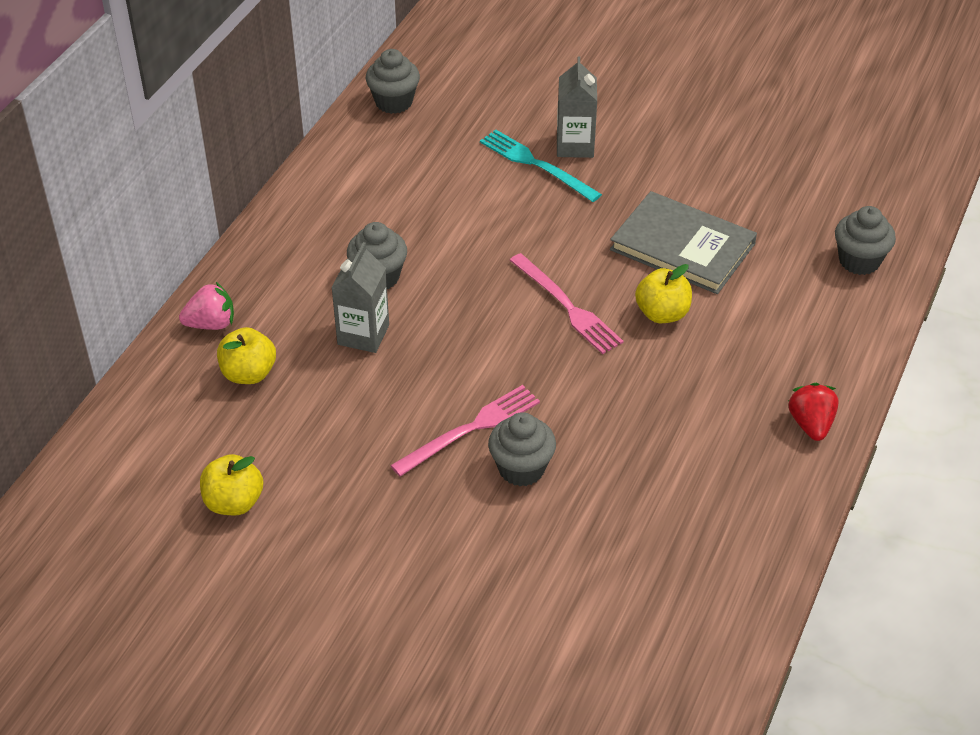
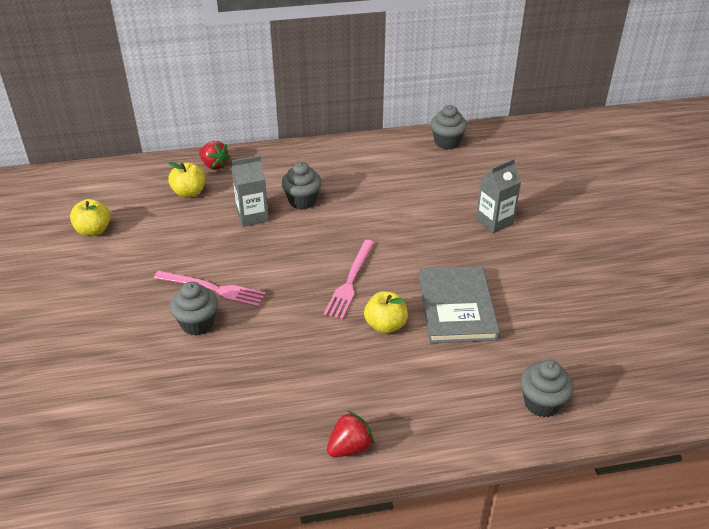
camera: 55 degrees right, 5 degrees down
pink strawberry [179,282,234,330] -> red strawberry [199,141,230,169]
turquoise fork [480,130,602,202] -> none

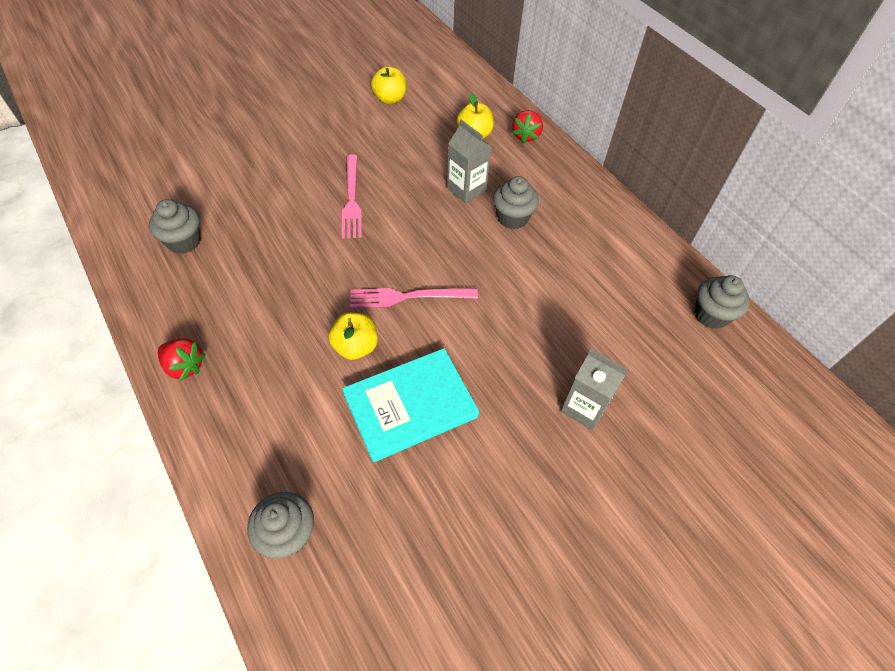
camera: 65 degrees right, 15 degrees up
grey cupcake [170,282,218,336] -> grey cupcake moved to [149,199,201,254]
grey book [419,266,500,343] -> turquoise book [342,348,479,462]

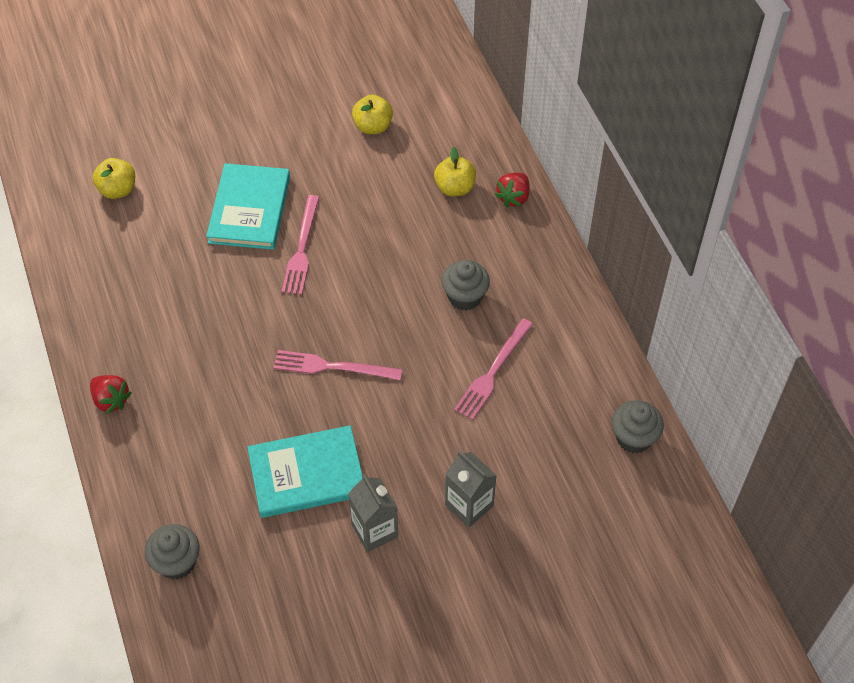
camera: 15 degrees right, 0 degrees up
grey cupcake [149,199,201,254] -> none
yellow apple [328,312,378,360] -> yellow apple moved to [93,158,135,199]
grey carton [447,119,491,204] -> grey carton moved to [348,474,398,552]
none -> turquoise book [206,163,290,250]
none -> pink fork [454,318,533,420]

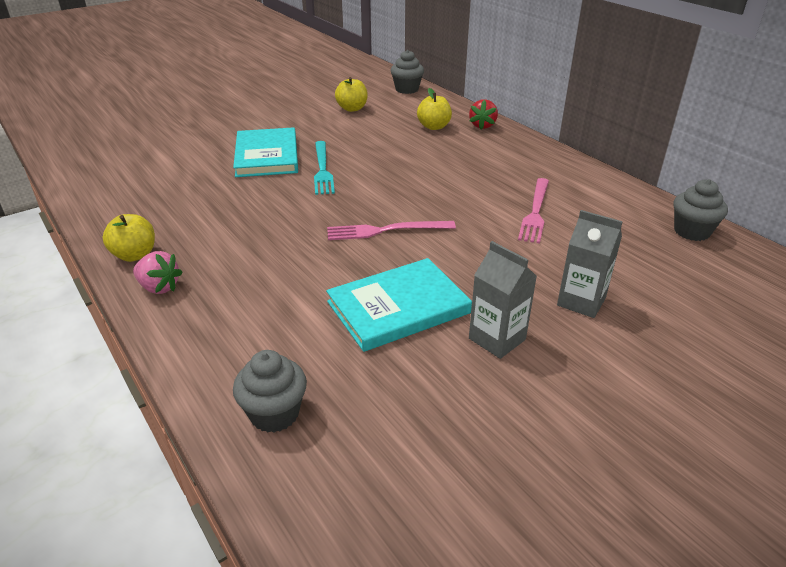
camera: 15 degrees left, 20 degrees down
red strawberry [90,375,132,414] -> pink strawberry [133,251,183,294]
yellow apple [93,158,135,199] -> yellow apple moved to [103,214,155,262]
pink fork [282,195,319,295] -> turquoise fork [314,141,335,195]
grey cupcake [441,260,490,311] -> grey cupcake moved to [391,50,424,94]

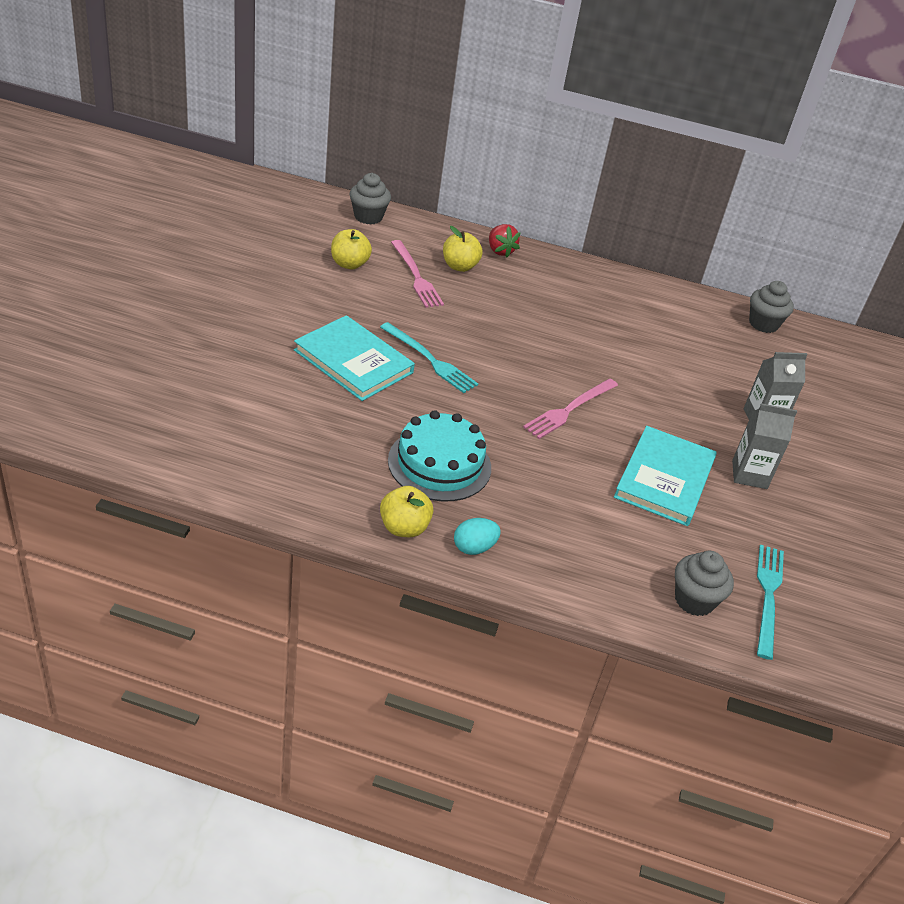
camera: 45 degrees left, 5 degrees up
pink strawberry [133,251,183,294] -> turquoise egg [454,518,501,555]
pink fork [518,178,549,244] -> pink fork moved to [391,240,444,308]
none -> turquoise cake [388,410,491,501]
none -> turquoise fork [757,545,784,660]

